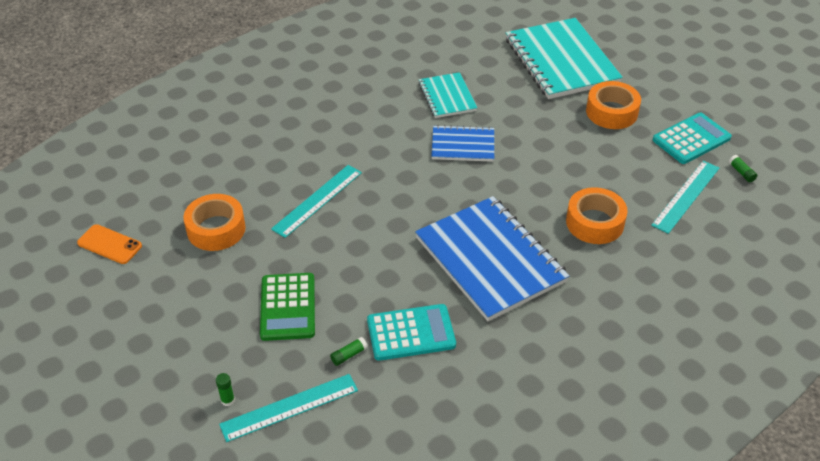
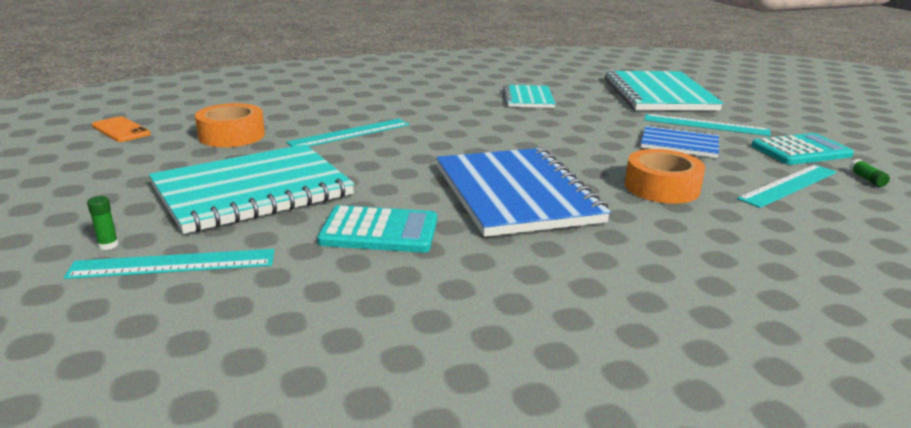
camera: 15 degrees right, 20 degrees down
green calculator [260,273,315,341] -> turquoise notebook [149,144,354,234]
green glue stick [330,337,368,366] -> none
blue notebook [431,125,494,162] -> blue notebook moved to [641,125,719,158]
orange tape [586,81,641,129] -> turquoise ruler [644,114,771,136]

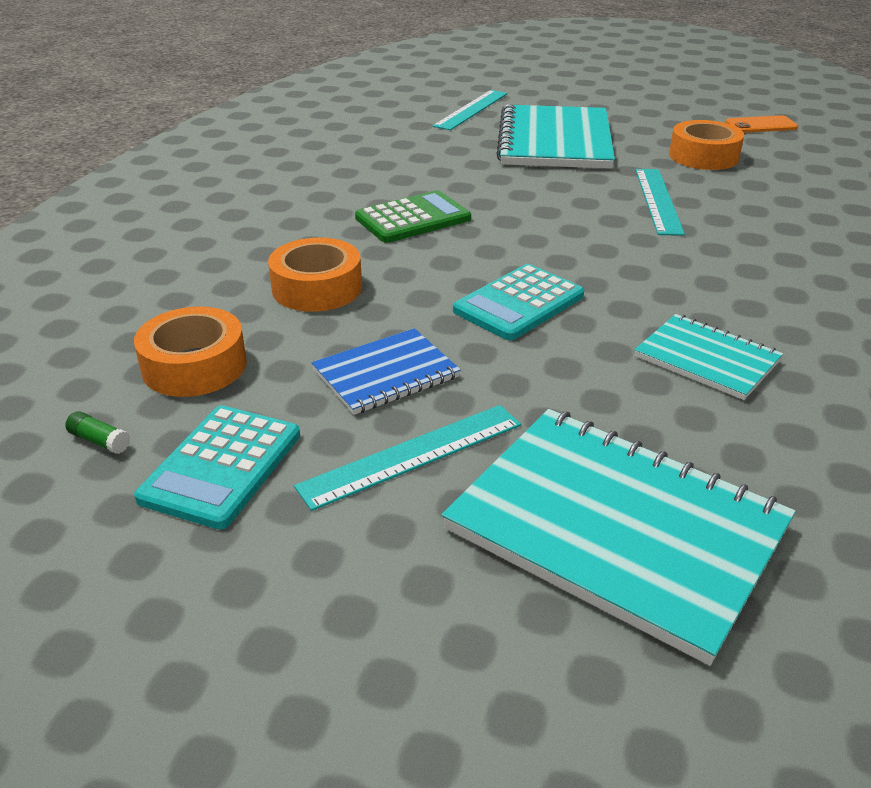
camera: 130 degrees right, 10 degrees up
green glue stick [87,196,118,250] -> none
turquoise calculator [317,205,437,253] -> turquoise calculator moved to [453,264,584,340]
blue notebook [436,148,611,237] -> green calculator [355,190,471,243]
turquoise ruler [737,165,836,208] -> orange tape [134,307,247,397]

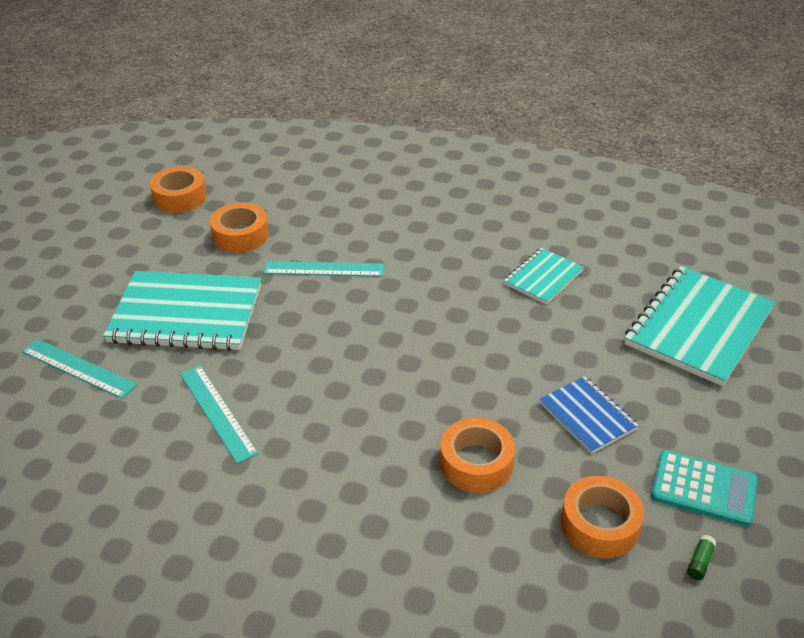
camera: 90 degrees left, 5 degrees up
turquoise ruler [294,405,521,511] -> turquoise ruler moved to [180,366,258,464]
green calculator [355,190,471,243] -> none
turquoise calculator [453,264,584,340] -> none
orange phone [725,115,798,133] -> orange tape [150,166,207,213]

